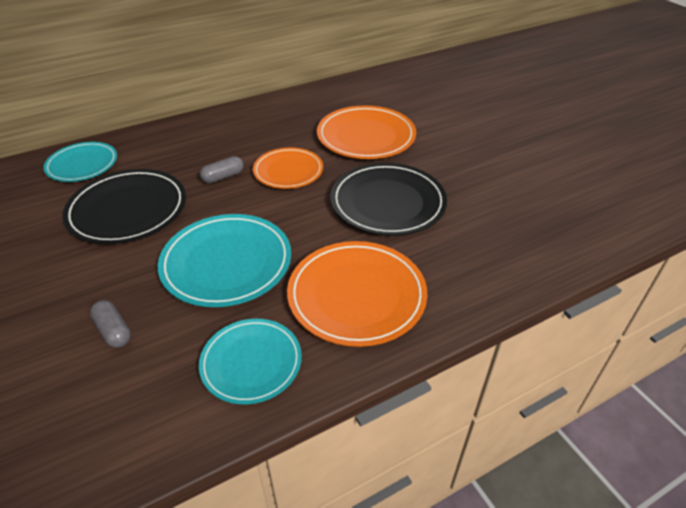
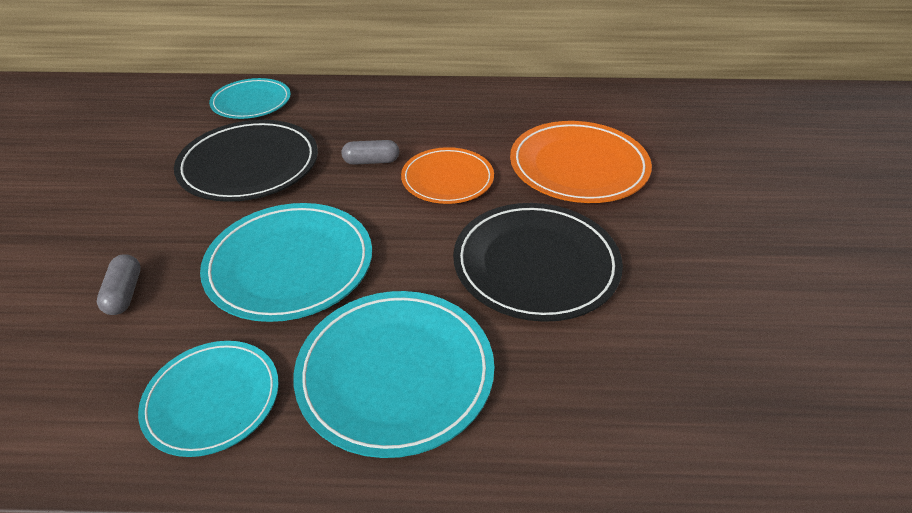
camera: 30 degrees right, 0 degrees up
orange plate [287,241,427,347] -> turquoise plate [294,291,494,458]

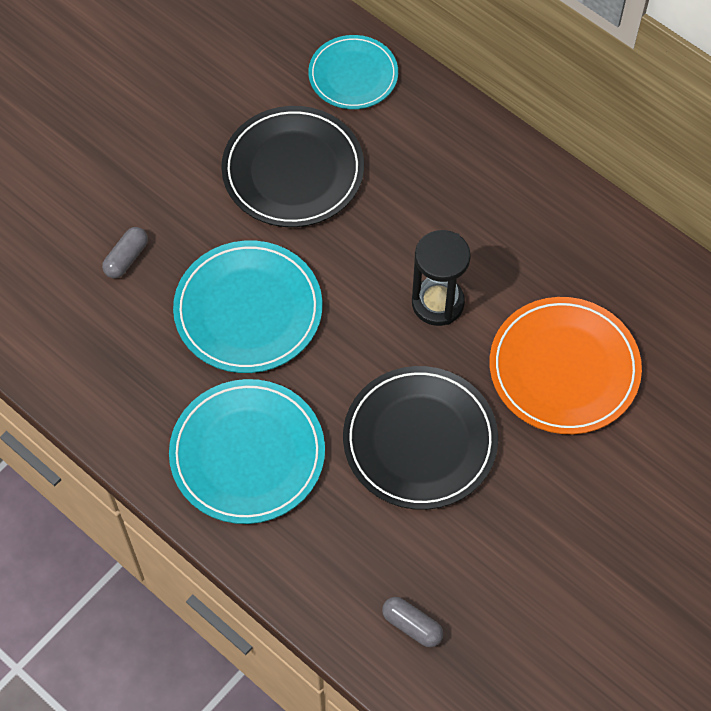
camera: 40 degrees right, 20 degrees up
turquoise plate [138,341,279,457] -> none
grey capsule [341,140,399,165] -> grey capsule moved to [382,597,443,647]
orange plate [401,147,494,204] -> black hourglass [412,230,471,326]

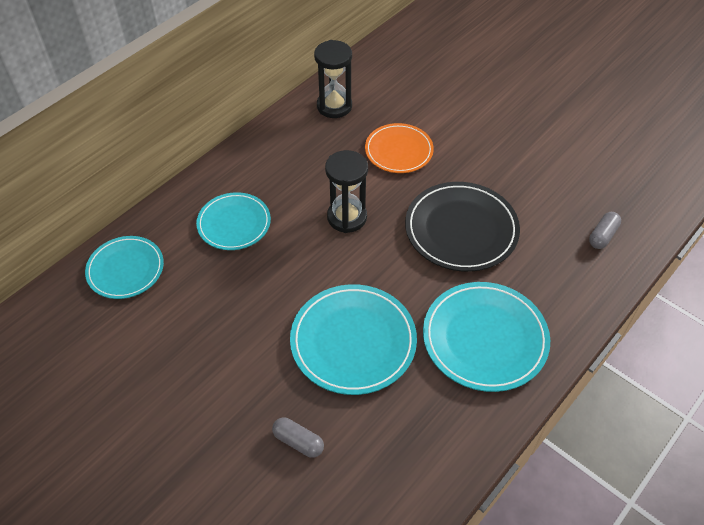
camera: 90 degrees left, 10 degrees down
black plate [221,106,364,227] -> none
orange plate [490,297,642,434] -> orange plate [365,123,434,173], size x0.65
none -> turquoise plate [196,192,271,250]
none -> black hourglass [314,40,352,118]

